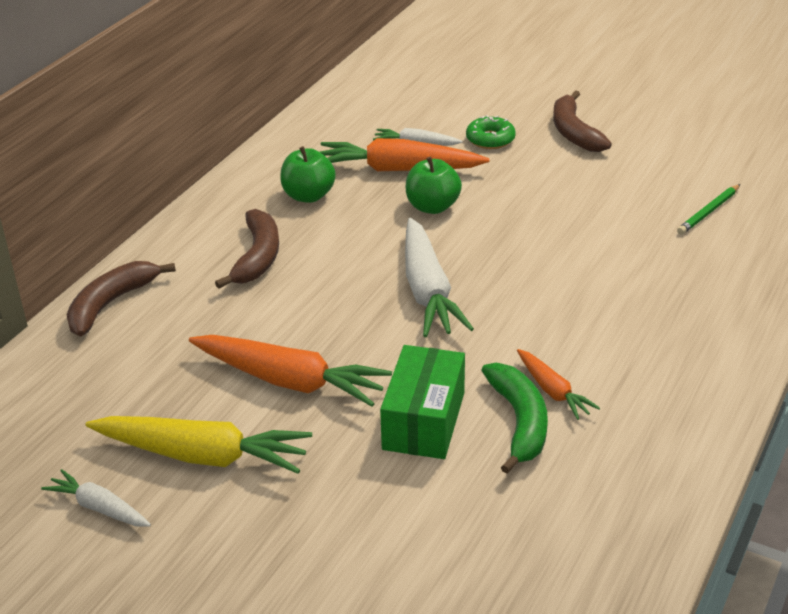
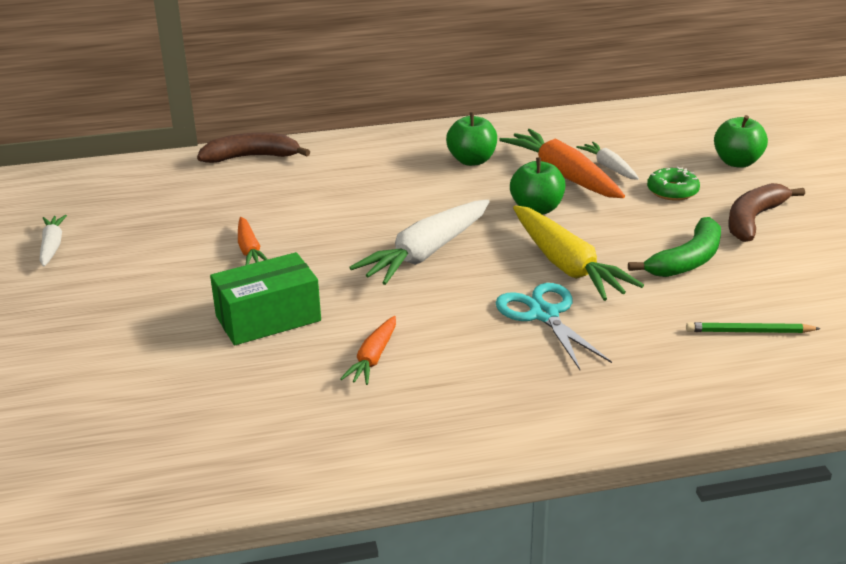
camera: 50 degrees right, 5 degrees down
yellow carrot [86,416,312,474] -> yellow carrot moved to [513,205,644,301]
orange carrot [189,335,392,407] -> orange carrot [238,217,268,265], size x0.53
brown banana [215,209,279,289] -> none
green banana [481,363,548,474] -> green banana moved to [628,217,721,277]
none -> turquoise scissors [495,283,612,370]
none -> green apple [714,115,768,168]

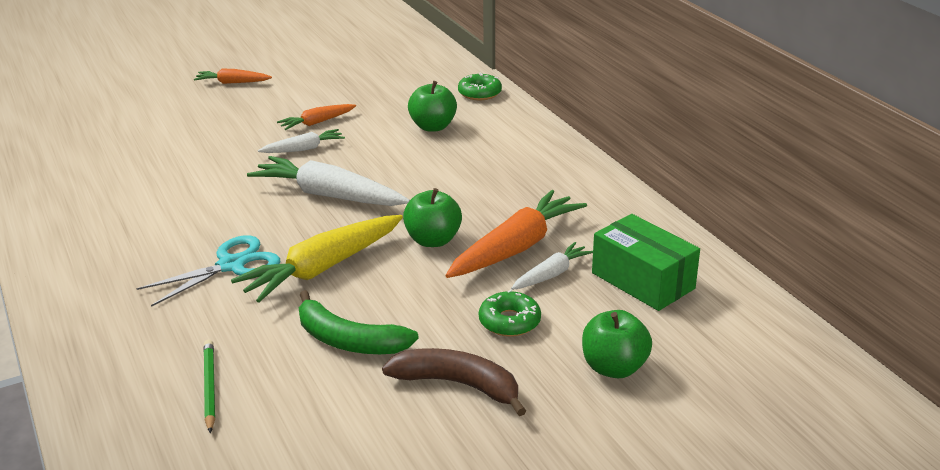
camera: 75 degrees right, 0 degrees up
white carrot [39,215,67,267] -> white carrot moved to [258,129,345,153]
brown banana [197,133,310,163] -> green donut [458,73,502,100]
green box [210,252,321,345] -> green box moved to [592,214,700,311]
orange carrot [340,316,396,385] -> orange carrot moved to [194,69,272,84]
green apple [446,112,497,166] -> green apple moved to [408,81,457,132]

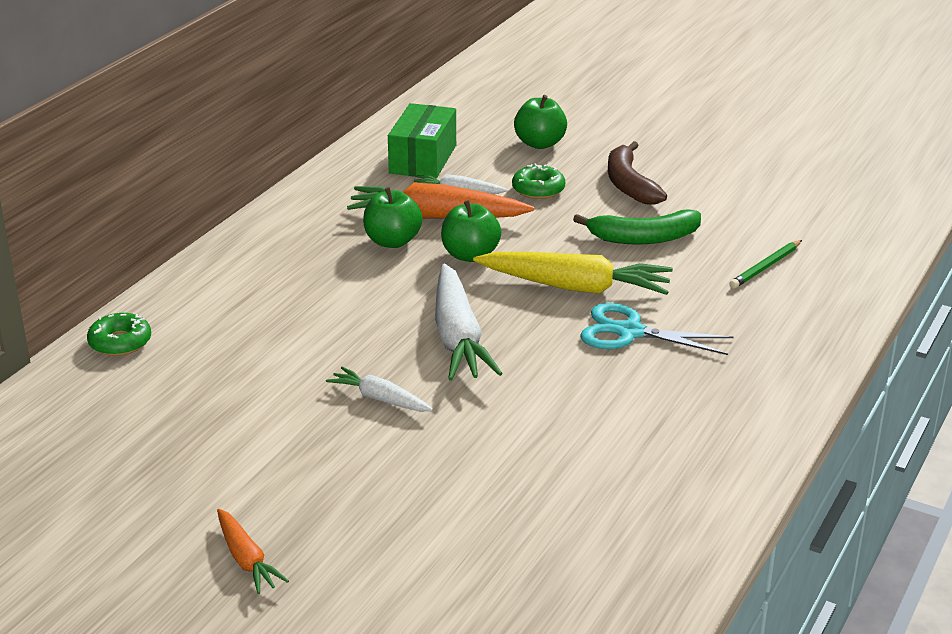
camera: 125 degrees left, 0 degrees up
orange carrot [277,104,356,130] -> none
green banana [299,290,419,354] -> green banana turned 90 degrees clockwise [573,209,701,245]
green apple [408,81,457,132] -> green apple moved to [363,187,423,248]

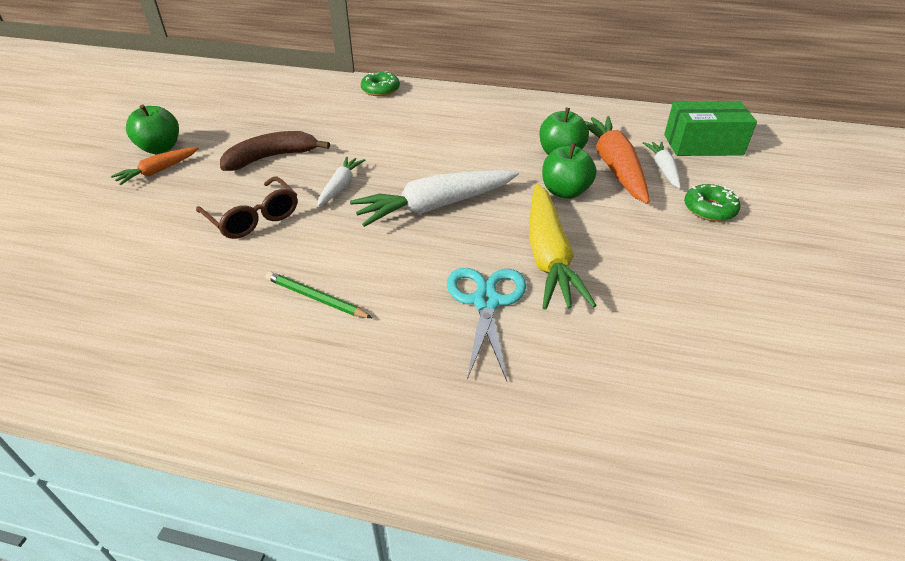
camera: 75 degrees right, 10 degrees up
green apple [514,95,567,149] -> green apple moved to [126,104,179,154]
green banana [573,209,701,245] -> none
brown banana [608,141,667,205] -> brown banana moved to [220,131,330,171]
green pencil [729,240,802,289] -> green pencil moved to [266,271,372,318]
none -> brown glasses [196,176,297,239]

